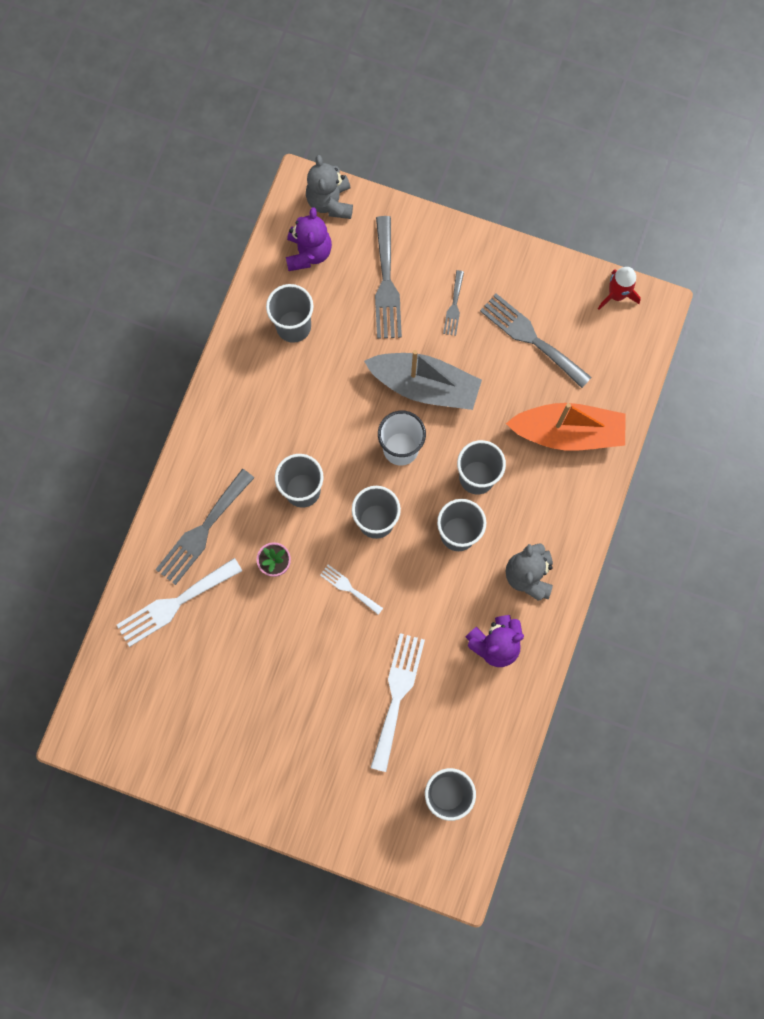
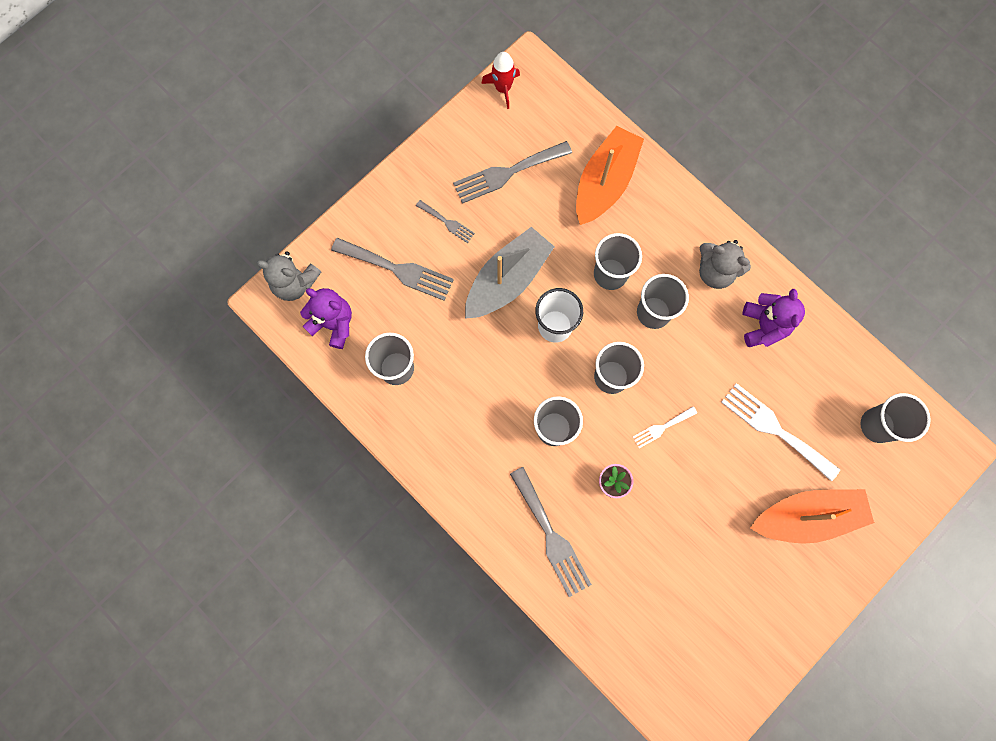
camera: 65 degrees left, 0 degrees up
white fork [117,558,242,647] -> none
none -> orange boat [751,489,874,544]

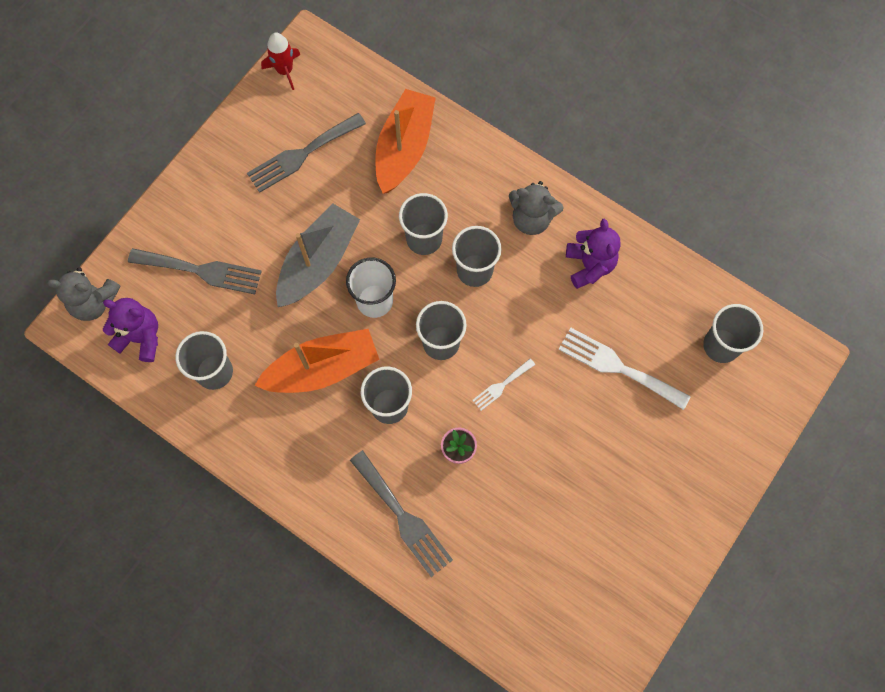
camera: 10 degrees left, 5 degrees down
grey fork [416,200,475,243] -> none
orange boat [751,489,874,544] -> orange boat moved to [255,329,380,393]

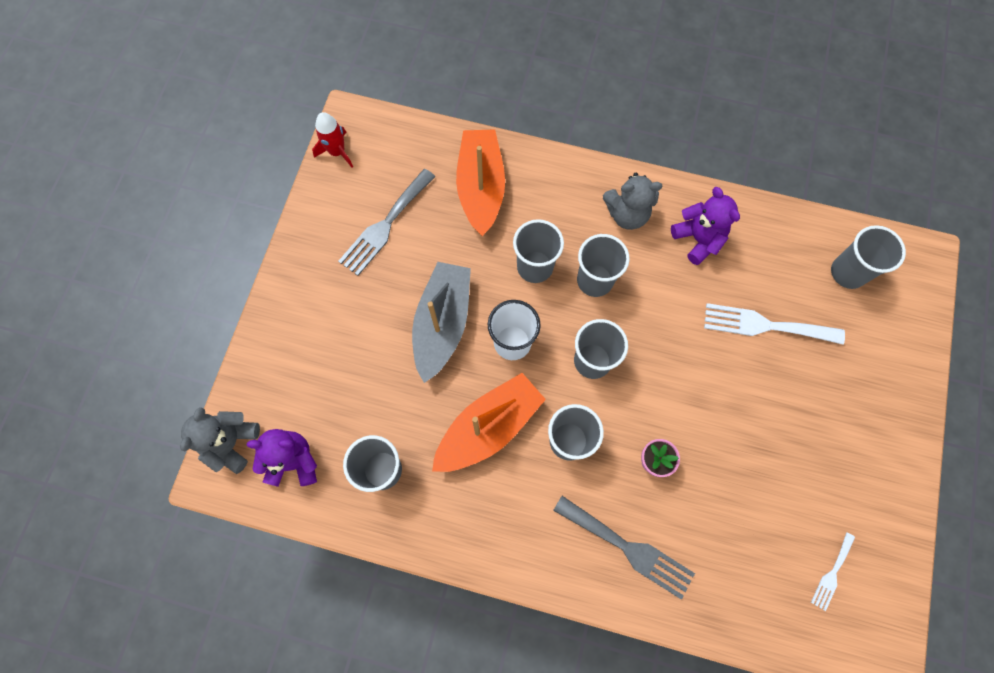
camera: 20 degrees left, 0 degrees up
grey teddy bear [47,267,121,321] -> grey teddy bear turned 120 degrees clockwise [180,407,260,474]
grey fork [128,248,262,294] -> none
white fork [472,359,535,411] -> white fork moved to [811,532,855,611]

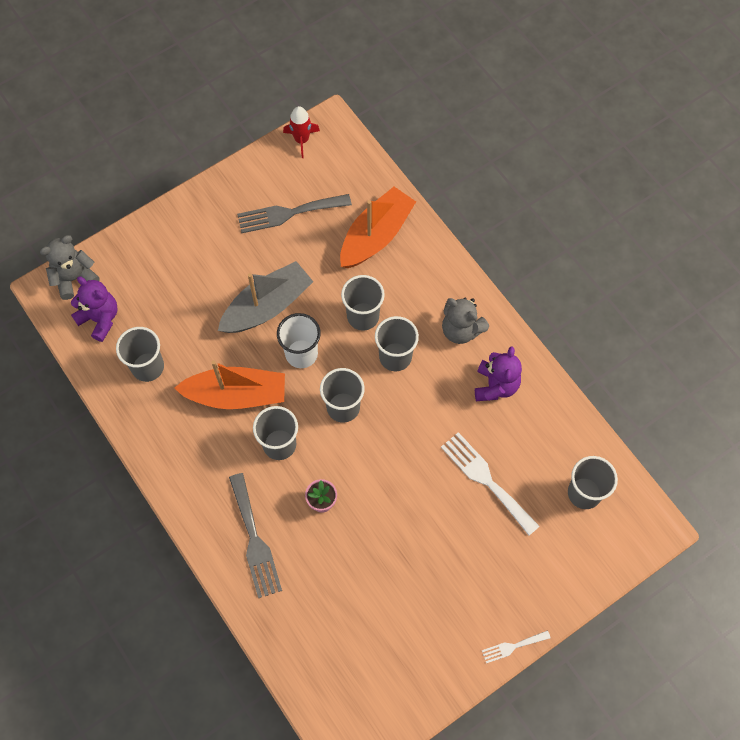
camera: 40 degrees right, 5 degrees down
white fork [811,532,855,611] -> white fork moved to [482,630,551,663]

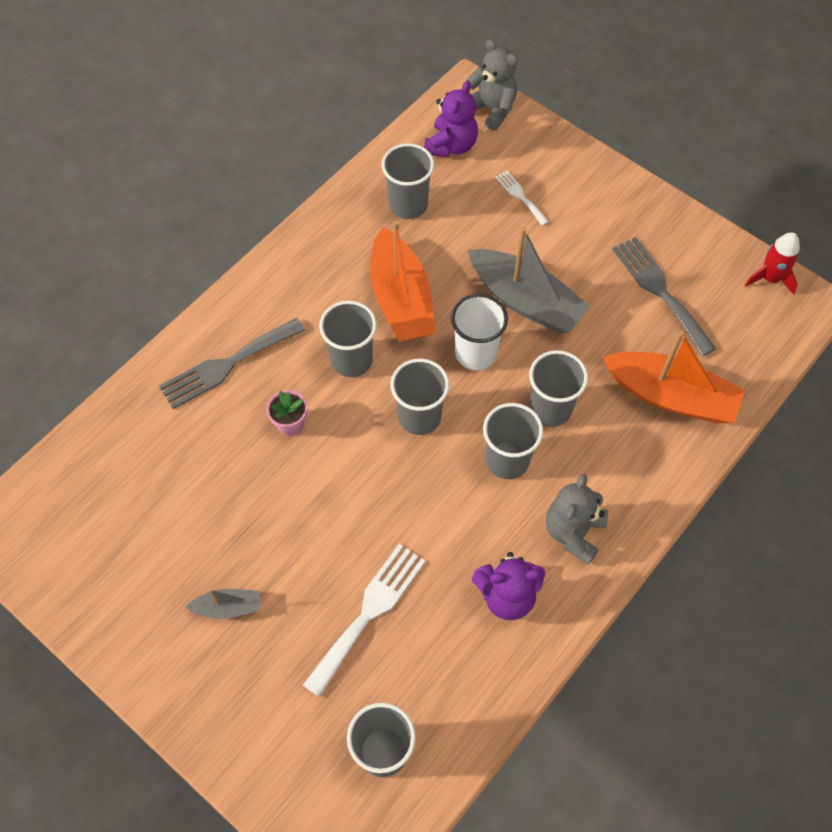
camera: 75 degrees right, 5 degrees down
white fork [482,630,551,663] -> white fork moved to [495,171,549,226]
none -> grey boat [186,589,260,619]

